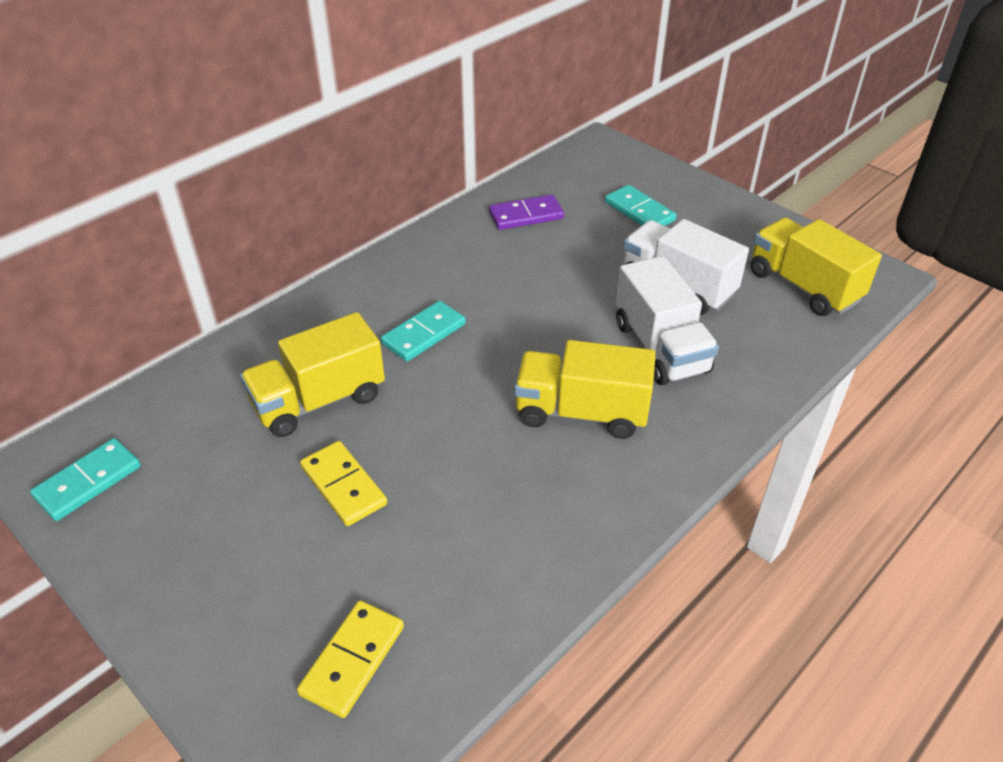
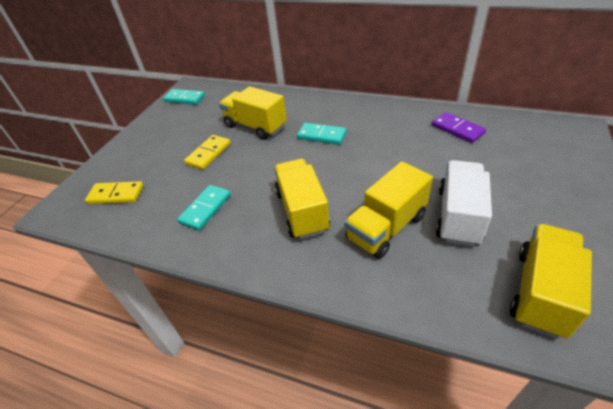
camera: 70 degrees right, 0 degrees up
turquoise domino [605,185,677,226] -> turquoise domino moved to [177,185,231,231]
white truck [616,256,719,385] -> yellow truck [344,162,433,259]

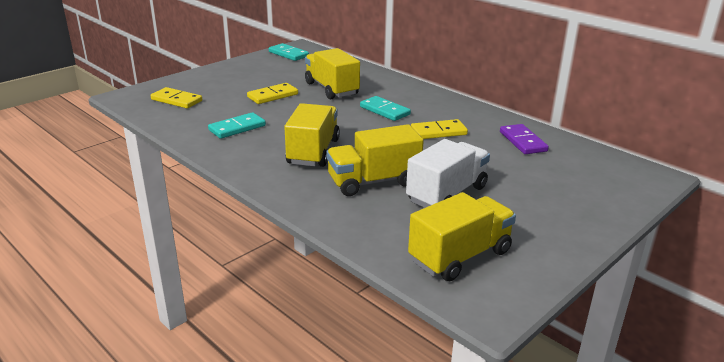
camera: 20 degrees right, 15 degrees down
none -> yellow domino [411,119,468,139]

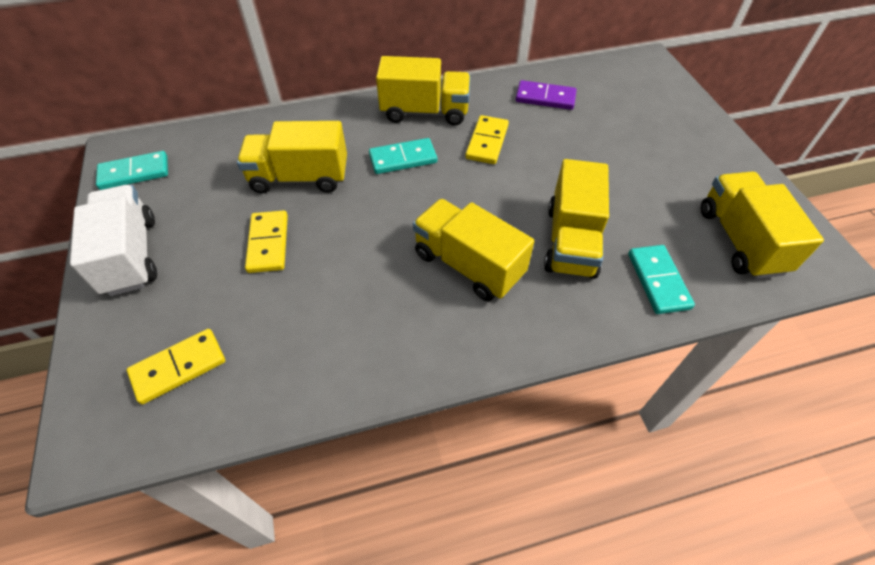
camera: 60 degrees left, 25 degrees up
turquoise domino [208,112,266,139] -> turquoise domino moved to [628,245,695,314]
white truck [406,139,490,208] -> white truck moved to [70,185,157,296]
none -> yellow truck [376,56,471,126]

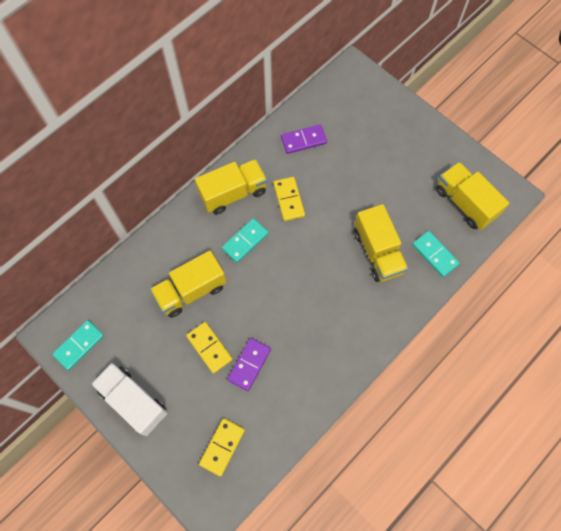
camera: 30 degrees left, 15 degrees up
yellow truck [413,199,534,301] -> none
none -> purple domino [227,338,271,391]

